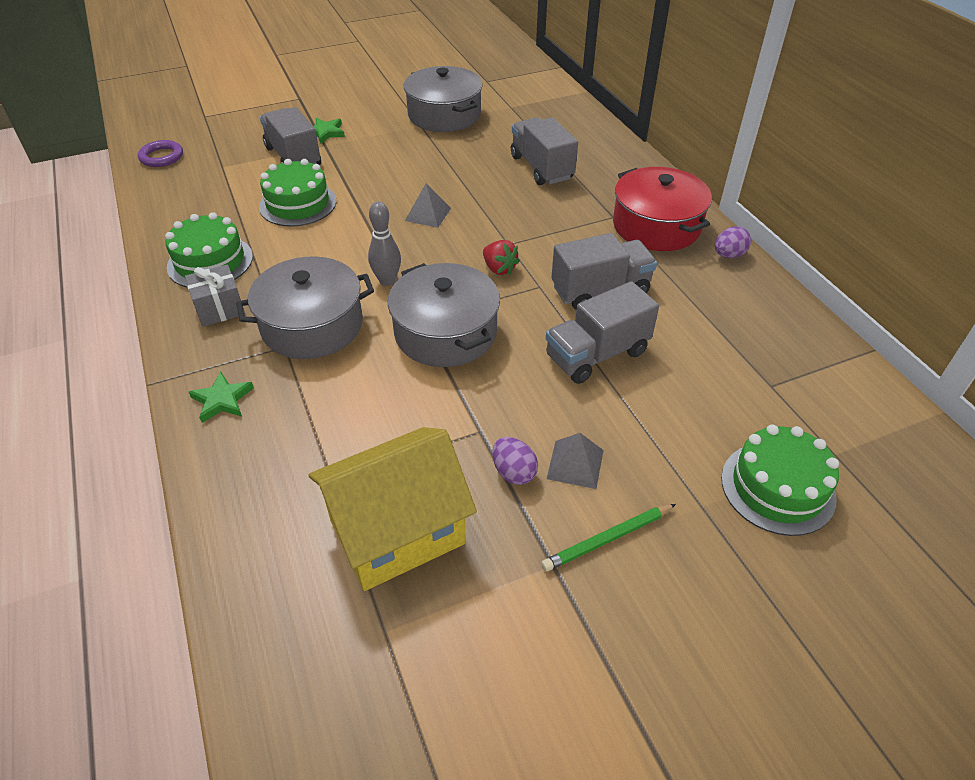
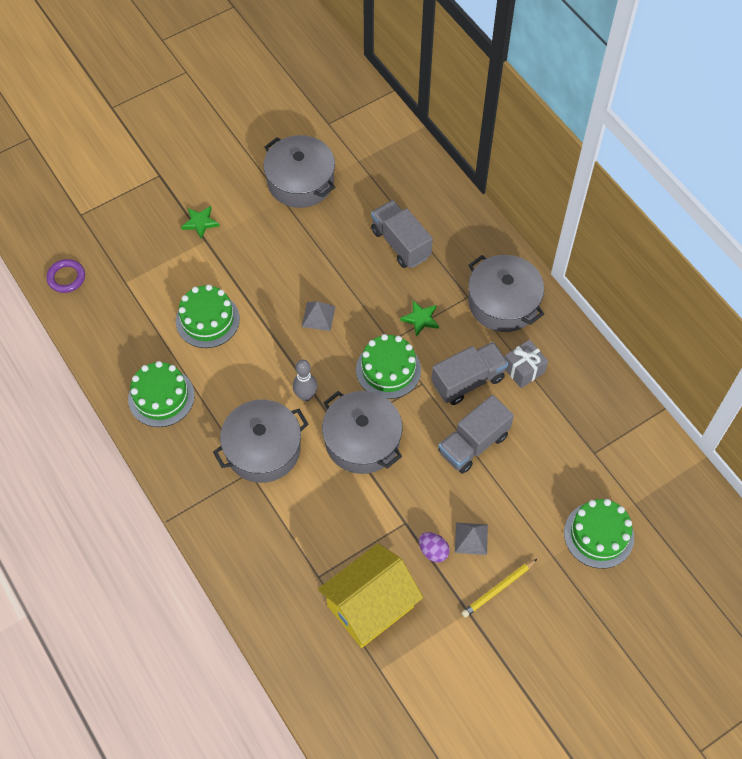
camera: 10 degrees left, 15 degrees up
grey gift [185,264,245,327] -> grey gift moved to [505,340,548,388]
green star [189,372,254,423] -> green star moved to [400,301,439,337]
grey truck [260,107,321,165] -> none
red strawberry [483,240,520,275] -> green cake [356,334,421,399]
green pencil [541,504,676,572] -> yellow pencil [462,559,537,618]
red pot [613,167,712,251] -> grey pot [468,255,544,332]
purple egg [715,226,751,258] -> none

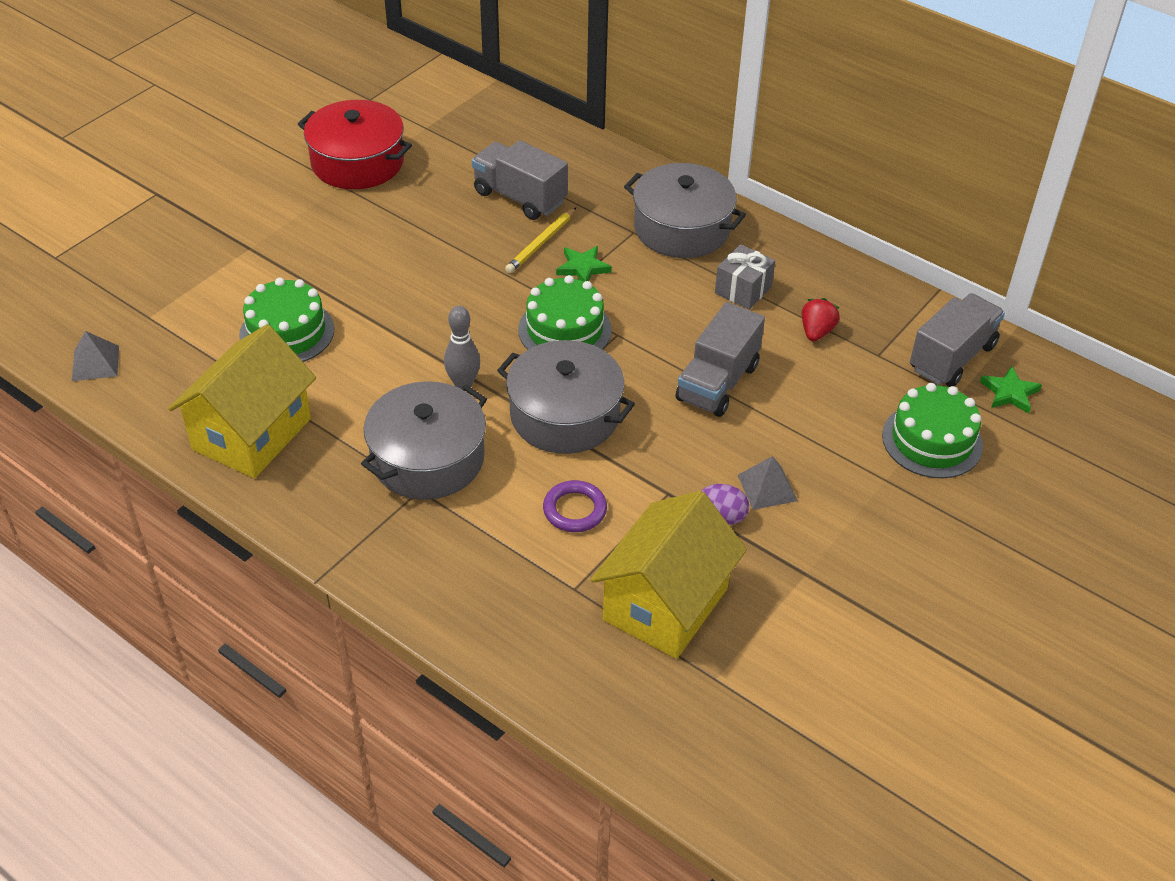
camera: 20 degrees left, 15 degrees down
purple ring [46,259,85,293] -> purple ring moved to [543,480,607,532]
green cake [128,361,195,427] -> yellow house [168,324,316,478]
green star [181,206,219,239] -> green star moved to [980,366,1042,414]
grey pot [264,135,335,208] -> red pot [298,100,412,189]
grey pyramid [302,301,336,331] -> grey pyramid moved to [72,331,119,381]
grey truck [431,342,508,405] -> grey truck moved to [910,293,1005,387]
yellow pencil [462,559,537,618] -> yellow pencil moved to [505,208,576,273]
none -> red strawberry [802,298,840,341]

